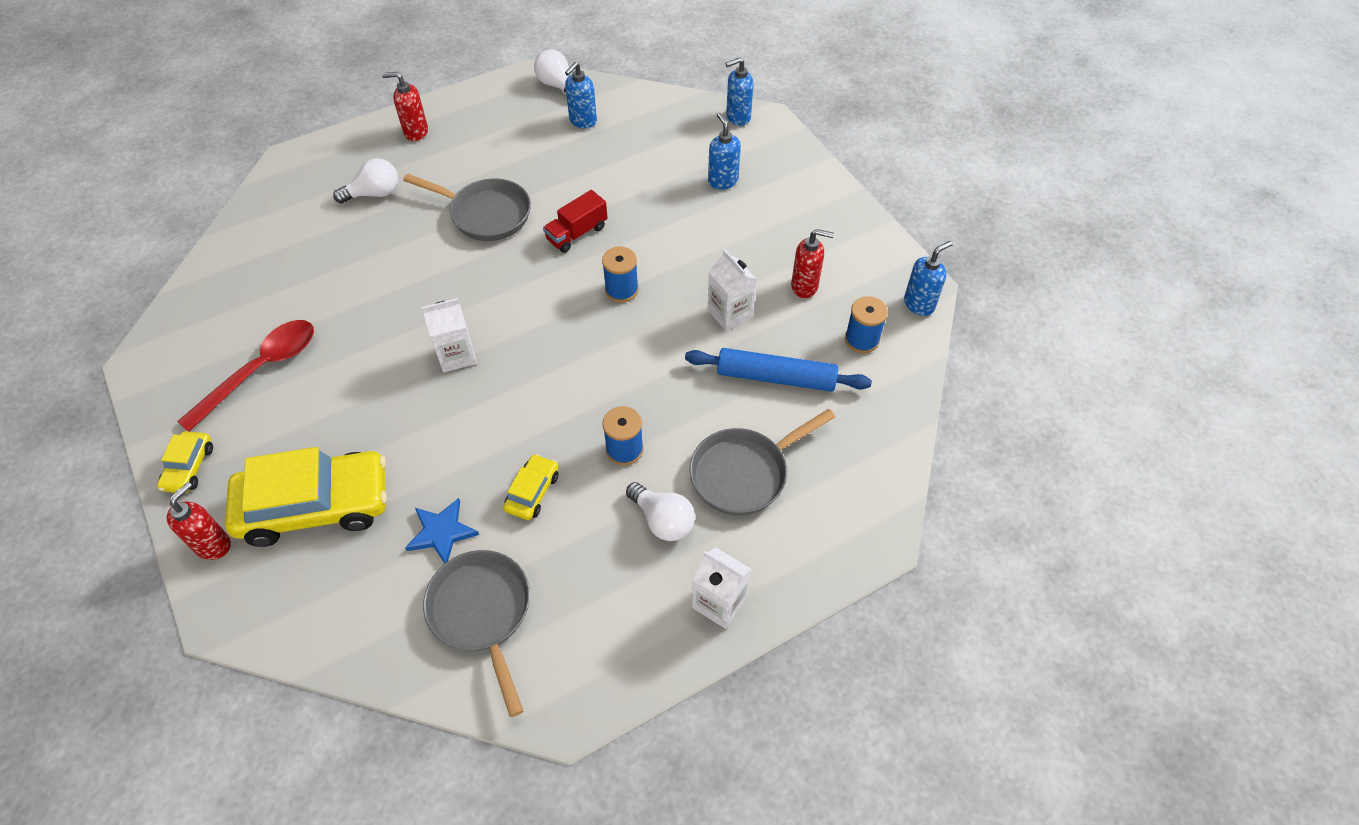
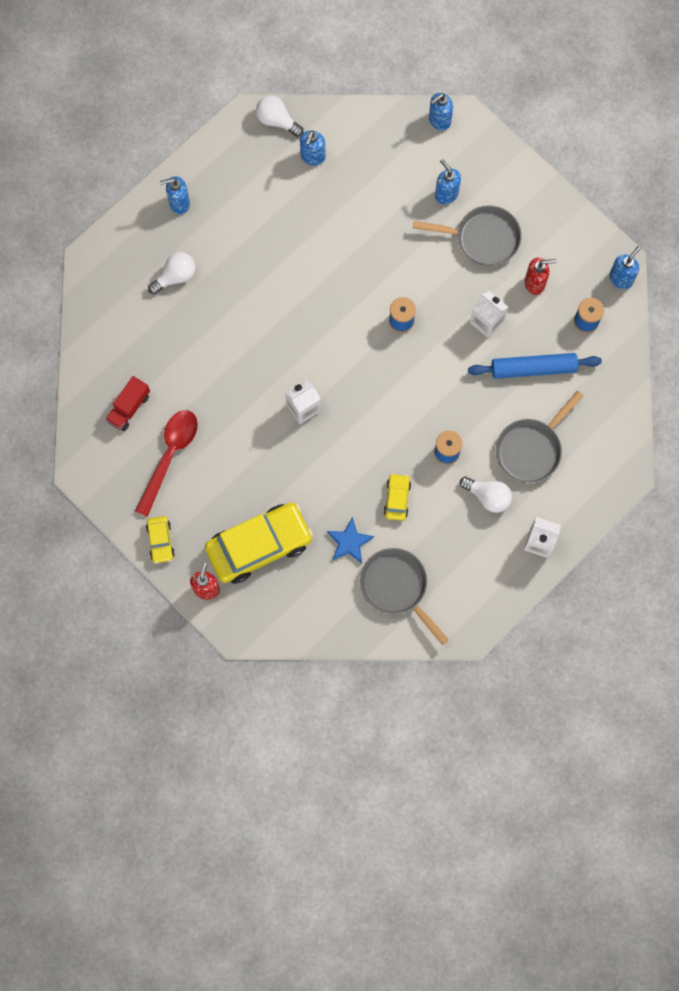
camera: 15 degrees left, 20 degrees up
red soap dispenser [382,72,428,141] -> blue soap dispenser [160,176,190,214]
grey pan [403,174,531,241] -> grey pan moved to [413,205,522,266]
red truck [543,190,608,253] -> red truck moved to [105,376,150,431]

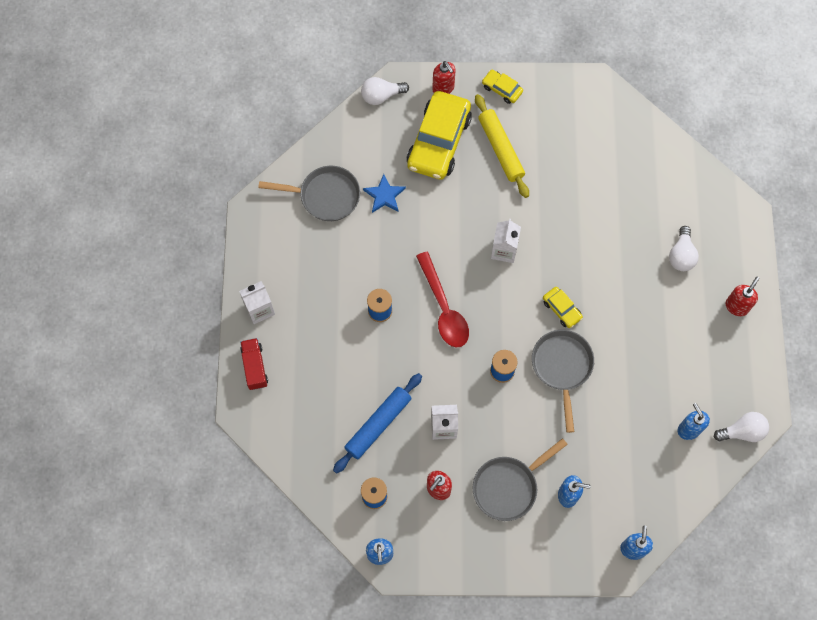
camera: 135 degrees right, 5 degrees down
red truck [105,376,150,431] -> red truck moved to [240,338,268,390]
red spoon [135,410,198,517] -> red spoon moved to [416,252,469,348]
blue soap dispenser [160,176,190,214] -> red soap dispenser [725,277,759,316]
yellow car [384,473,411,521] -> yellow car moved to [543,287,583,328]
white light bulb [460,477,512,513] -> white light bulb moved to [361,77,409,105]
grey pan [496,391,583,483] -> grey pan moved to [532,330,594,433]
none -> yellow rolling pin [475,94,529,198]

